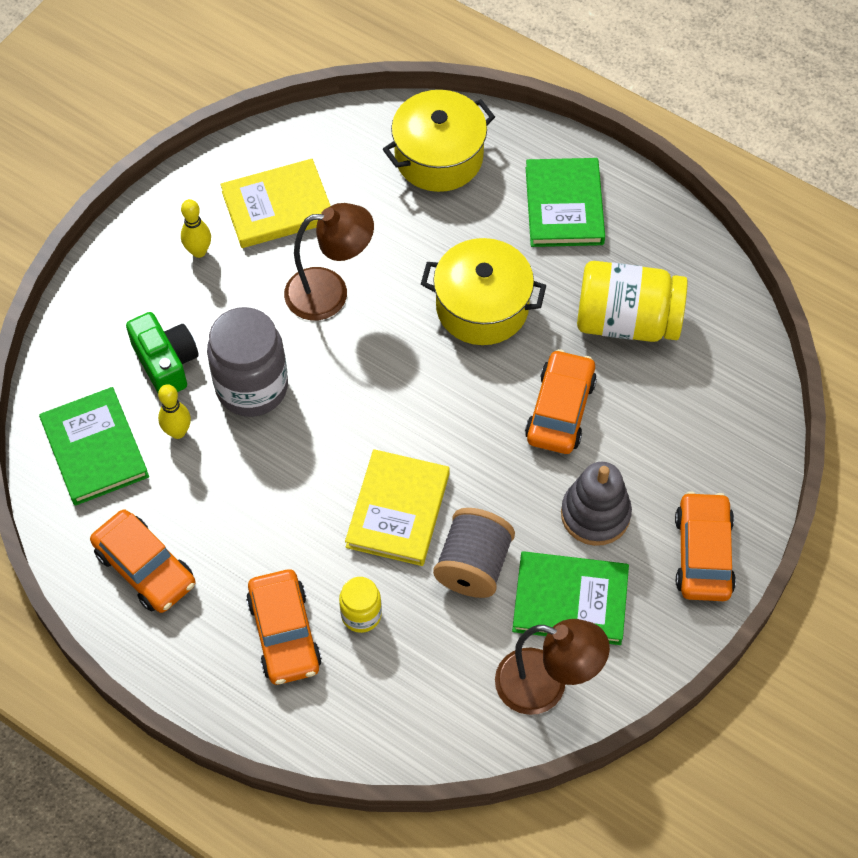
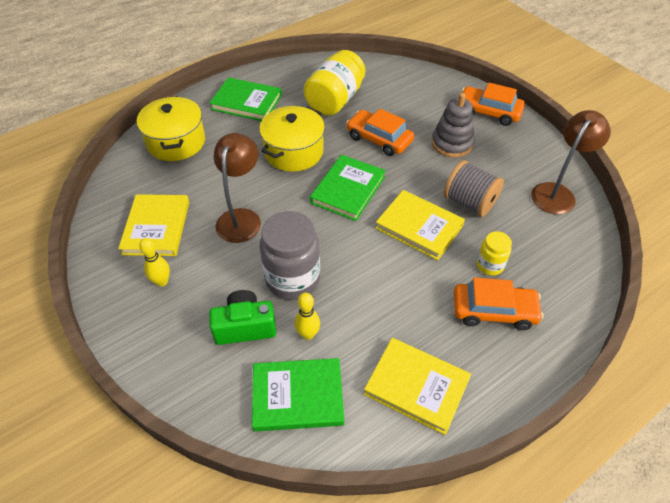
camera: 70 degrees left, 10 degrees down
orange car [90,509,195,613] -> yellow book [364,338,471,435]
green book [512,551,629,645] -> green book moved to [310,155,386,221]

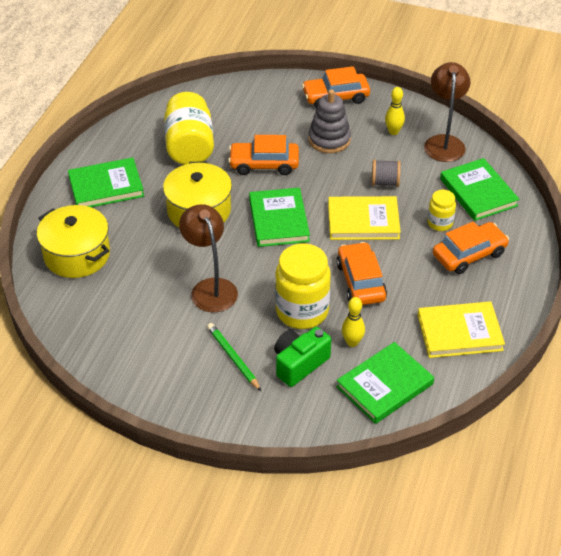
camera: 35 degrees left, 5 degrees down
yellow book [118,194,189,256] -> none
yellow bowling pin [139,238,170,287] -> yellow bowling pin moved to [385,87,405,135]
grey jar [260,211,320,300] -> yellow jar [275,243,331,329]
grey spool [444,160,504,217] -> grey spool [372,160,401,187], size x0.65
none -> green pencil [207,323,261,391]
none -> orange car [336,242,387,305]
none -> green book [440,158,520,221]

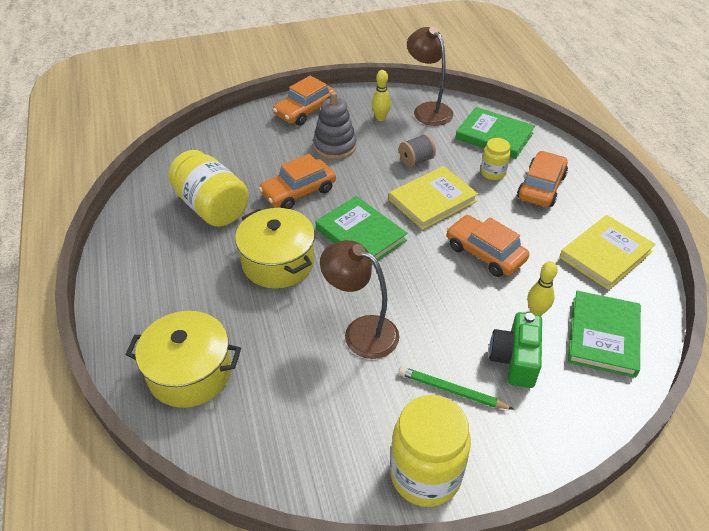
camera: 35 degrees left, 0 degrees up
green book [68,158,144,207] -> none
yellow jar [275,243,331,329] -> yellow jar moved to [390,395,471,507]

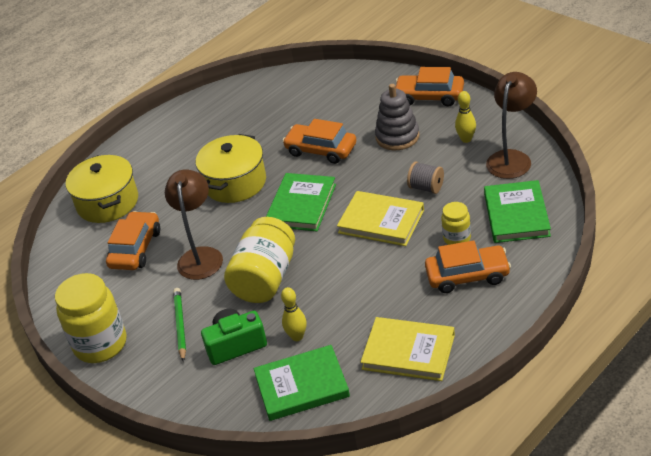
camera: 65 degrees right, 5 degrees down
yellow jar [168,150,249,227] -> yellow jar moved to [224,217,295,303]
orange car [447,215,529,277] -> orange car moved to [106,211,160,270]

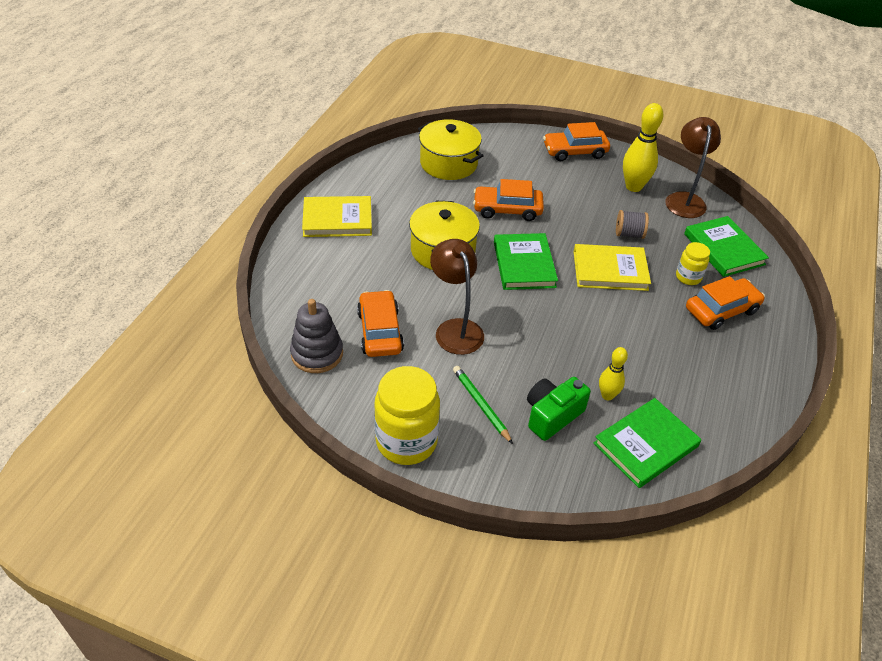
camera: 30 degrees left, 5 degrees up
yellow pot [66,155,138,223] -> yellow pot moved to [418,119,484,180]
yellow jar [224,217,295,303] -> none
yellow book [361,317,455,381] -> yellow book moved to [302,196,372,237]
grey stacking toy [375,84,419,150] -> grey stacking toy moved to [290,299,343,373]
yellow bowling pin [455,91,476,143] -> yellow bowling pin [623,103,663,192], size x1.72

